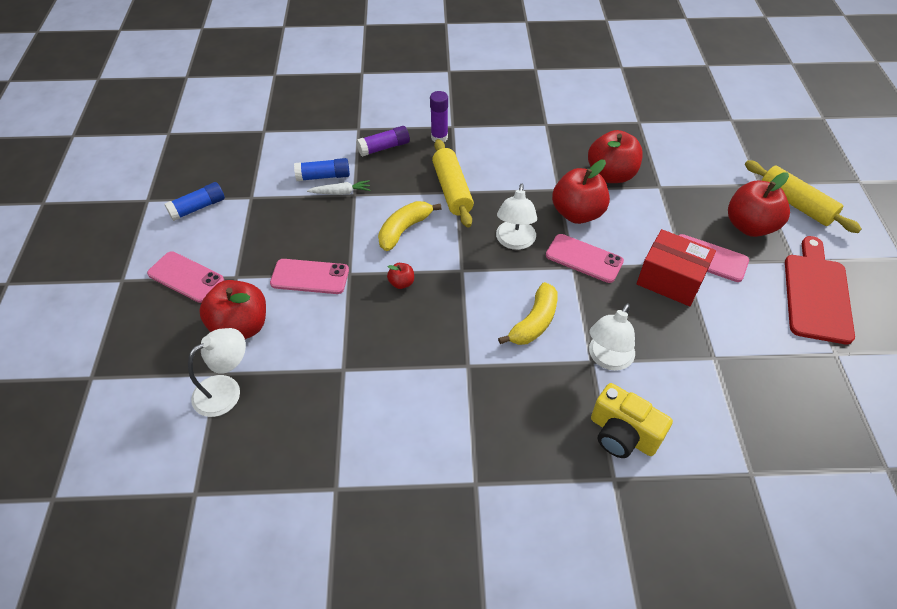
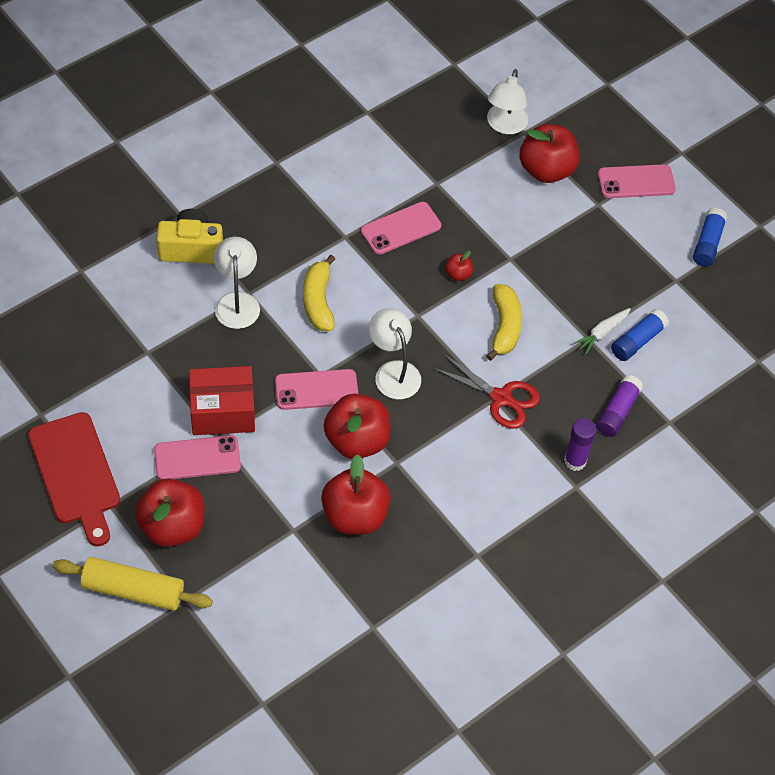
camera: 140 degrees right, 5 degrees up
pink phone [270,259,349,294] -> pink phone moved to [361,202,441,255]
yellow rolling pin [432,139,474,227] -> red scissors [432,354,540,429]

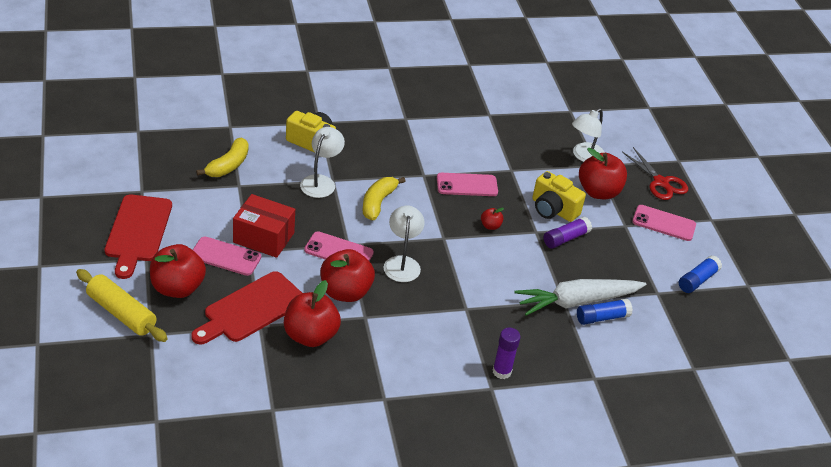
camera: 25 degrees right, 15 degrees down
red scissors [432,354,540,429] -> red scissors moved to [622,147,688,200]
yellow banana [486,284,522,361] -> yellow banana moved to [196,138,248,177]
white carrot [573,308,631,354] -> white carrot [514,279,646,316], size x2.22
purple glue stick [596,375,644,437] -> purple glue stick moved to [544,217,592,249]
none -> red cutting board [191,271,302,345]
none -> yellow camera [532,171,586,222]

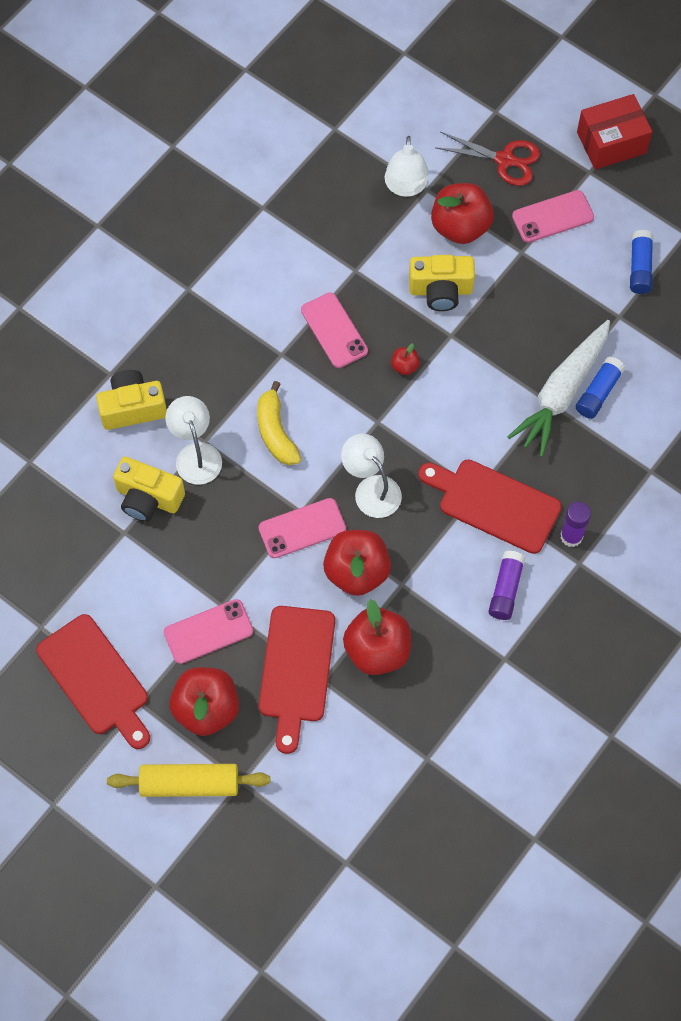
camera: 35 degrees left, 25 degrees up
yellow banana [196,138,248,177] -> none
red box [233,194,295,258] -> red box moved to [577,94,652,169]
pink phone [437,173,498,196] -> pink phone turned 75 degrees counterclockwise [301,292,368,368]
purple glue stick [544,217,592,249] -> purple glue stick moved to [488,550,526,620]
none -> yellow camera [113,456,185,522]
none -> red cutting board [418,460,562,554]

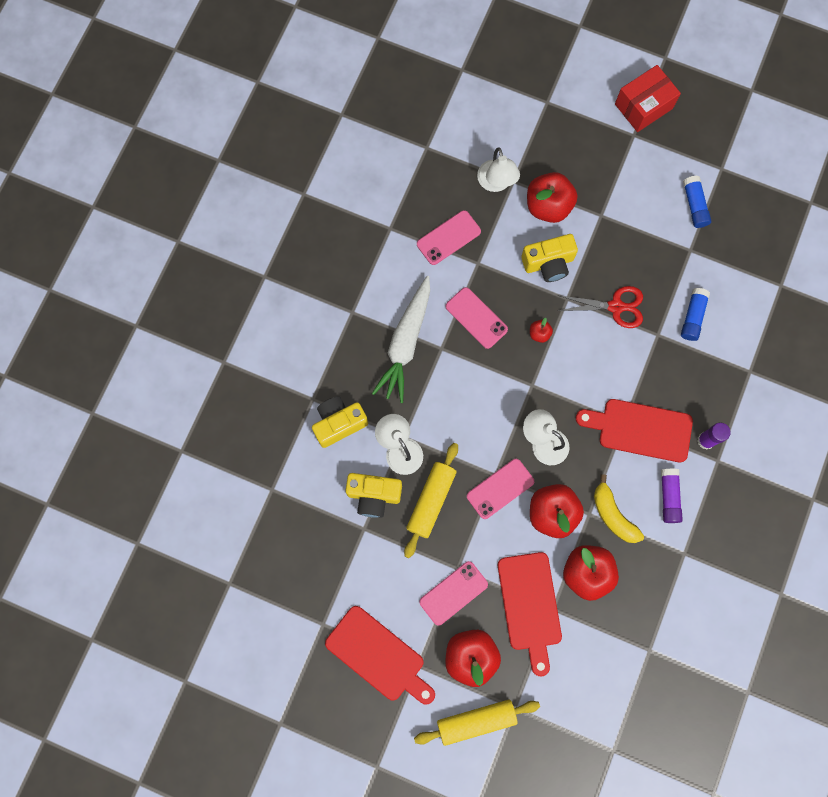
camera: 15 degrees left, 10 degrees up
yellow banana [257,381,301,465] -> yellow banana moved to [594,474,644,543]
red scissors [435,132,540,186] -> red scissors moved to [557,286,643,328]
white carrot [508,320,610,457] -> white carrot moved to [372,276,430,403]
pink phone [512,190,594,243] -> pink phone moved to [417,210,481,265]
none -> yellow rolling pin [404,443,458,558]

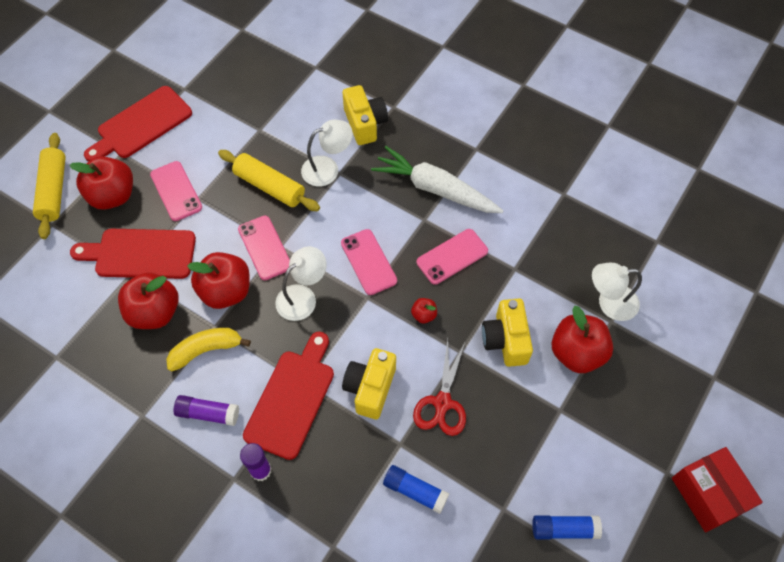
camera: 100 degrees right, 15 degrees down
yellow camera [346,473,402,518] -> yellow camera moved to [342,348,396,419]
pink phone [417,210,481,265] -> pink phone moved to [341,229,397,295]

